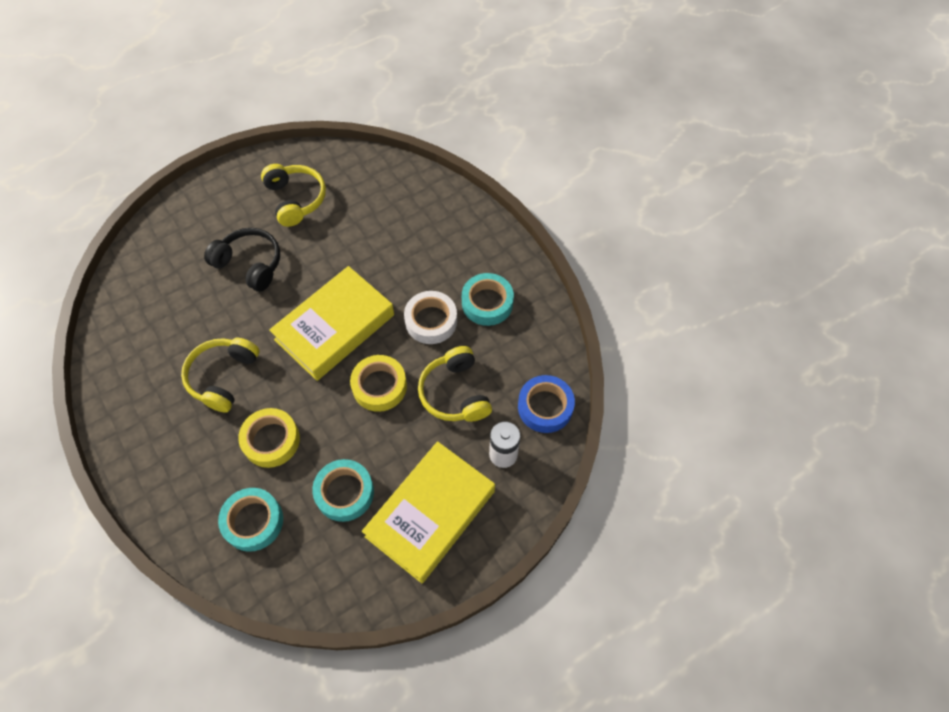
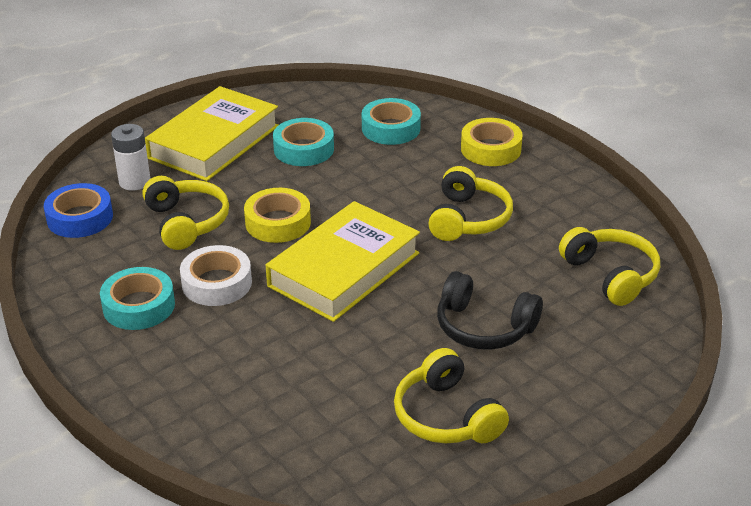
camera: 175 degrees right, 25 degrees down
yellow tape [238,408,300,468] -> yellow tape moved to [461,118,523,166]
none -> yellow headphones [559,227,660,306]

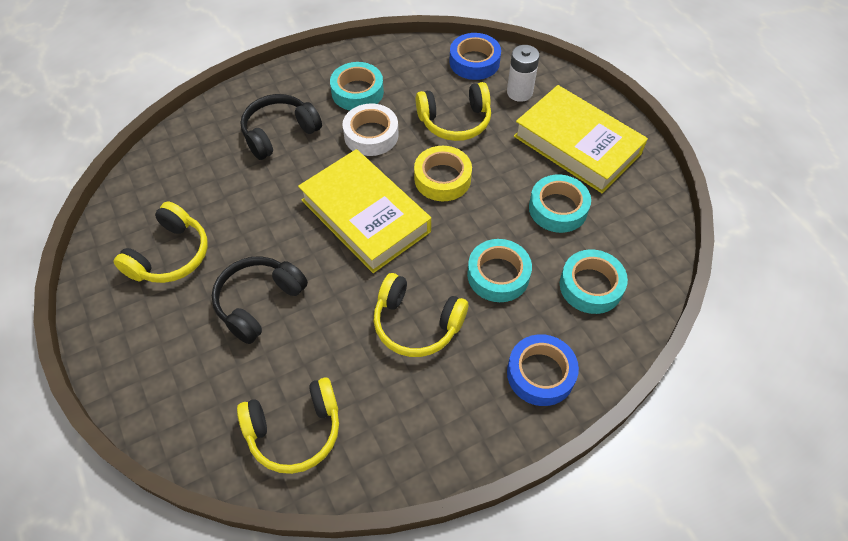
camera: 100 degrees right, 20 degrees up
yellow headphones [394,348,509,443] -> yellow headphones turned 135 degrees clockwise [113,201,208,283]
yellow tape [461,118,523,166] -> blue tape [507,334,579,406]
none -> black headphones [240,94,322,160]
none -> turquoise tape [467,239,532,302]

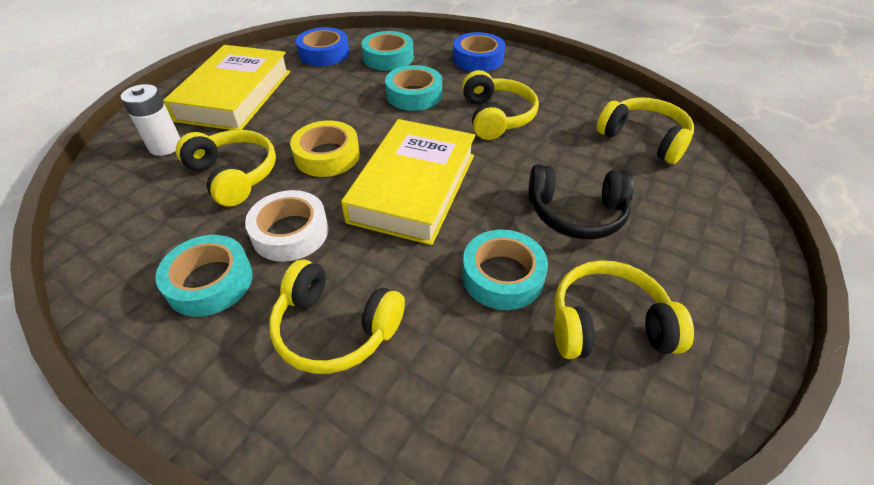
camera: 120 degrees left, 10 degrees down
black headphones [240,94,322,160] -> yellow headphones [269,259,405,374]
blue tape [450,33,501,80] -> blue tape moved to [296,27,349,66]
turquoise tape [529,175,591,233] -> turquoise tape moved to [462,229,548,310]

